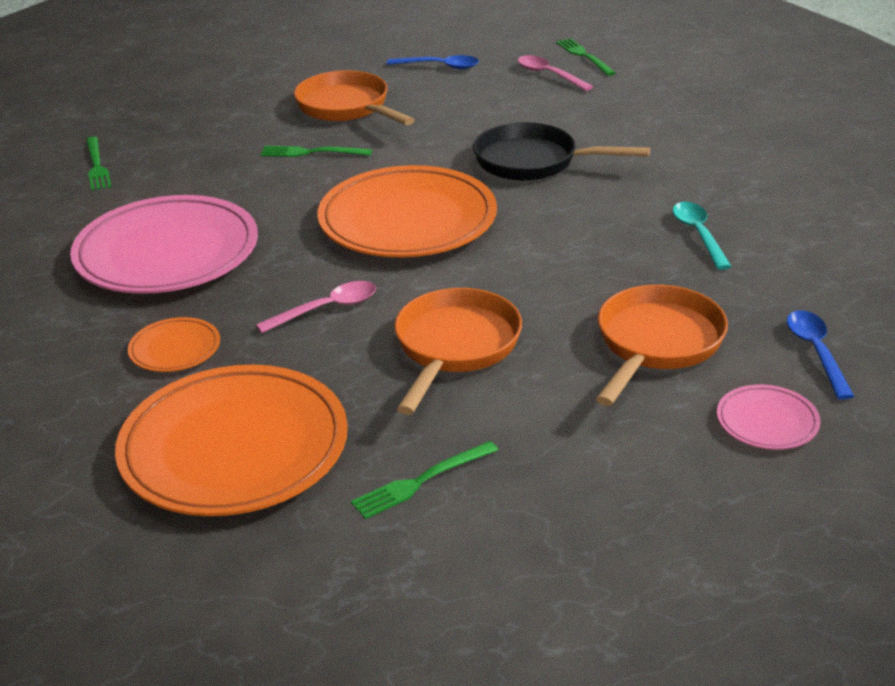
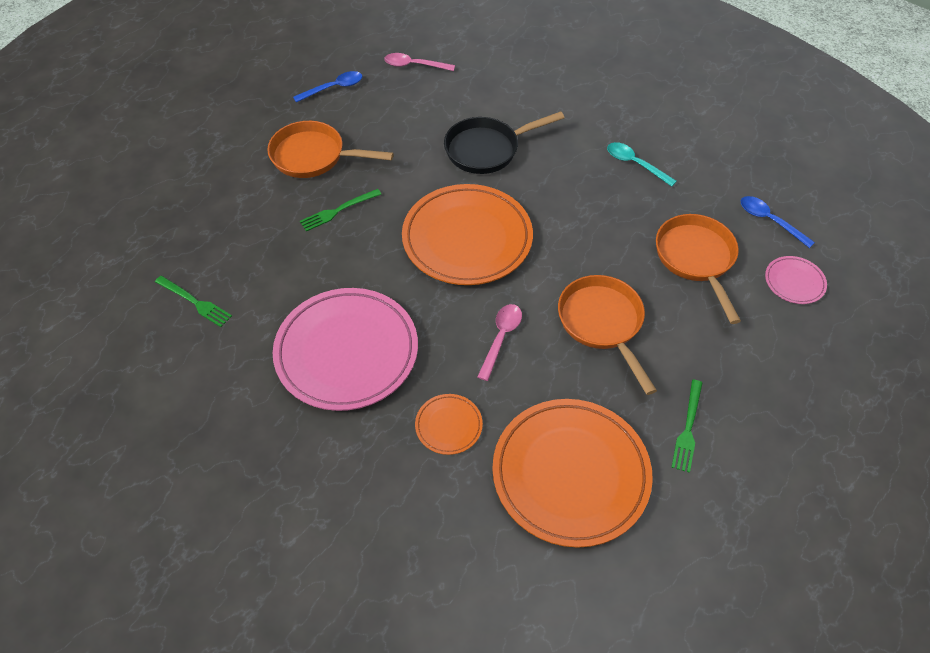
camera: 40 degrees left, 20 degrees up
green fork [556,38,616,76] -> none

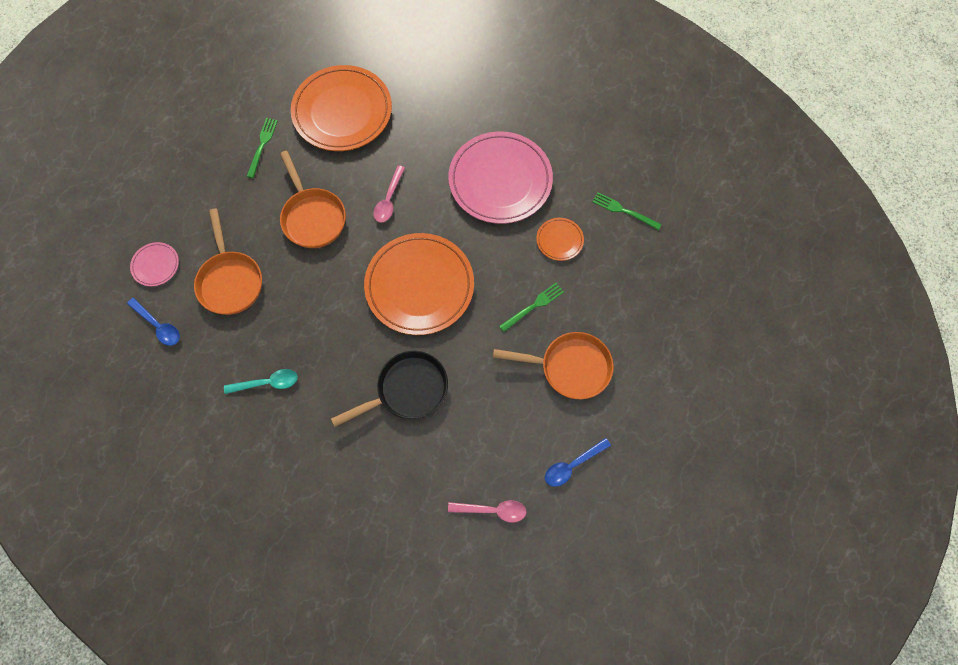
camera: 175 degrees right, 15 degrees up
orange plate [415,394,483,455] -> orange plate moved to [536,218,584,261]
turquoise spoon [607,142,677,187] -> turquoise spoon turned 45 degrees counterclockwise [224,369,298,394]

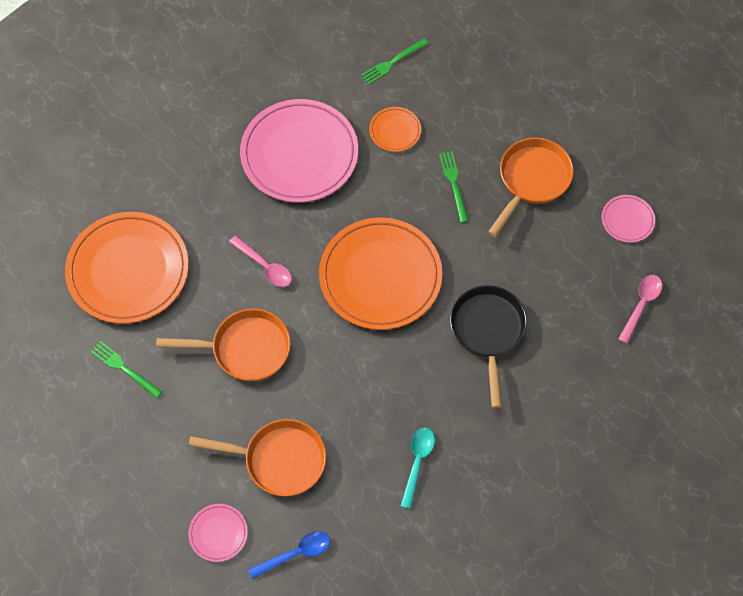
camera: 65 degrees left, 5 degrees down
blue spoon [545,438,611,487] -> pink plate [602,195,655,243]

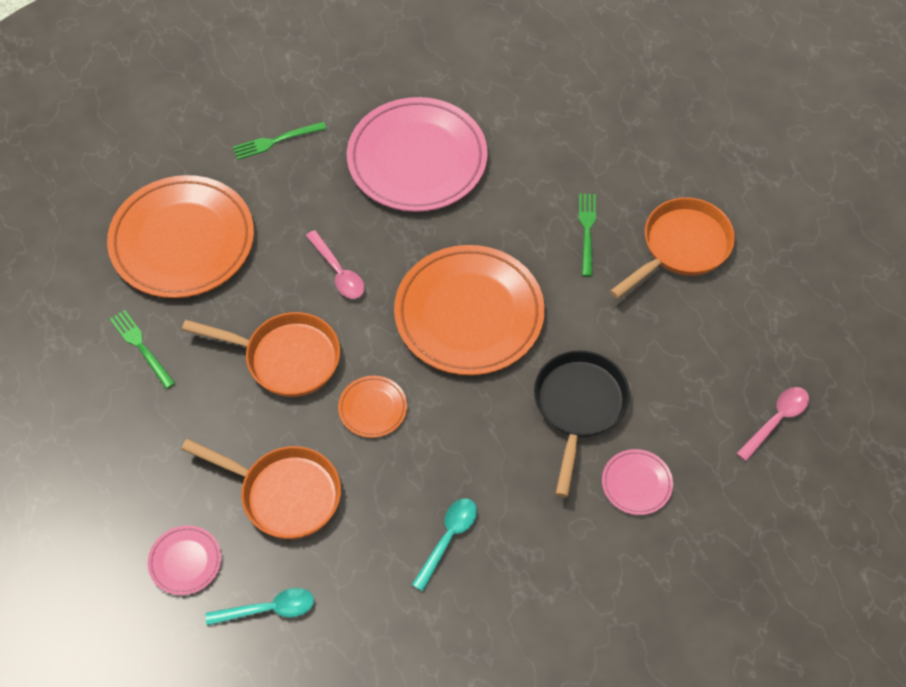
camera: 15 degrees right, 5 degrees down
blue spoon [248,531,330,579] -> turquoise spoon [205,588,314,626]
green fork [360,38,429,85] -> green fork moved to [233,122,327,160]
orange plate [369,107,421,152] -> orange plate moved to [338,376,407,438]
pink plate [602,195,655,243] -> pink plate moved to [602,449,673,515]

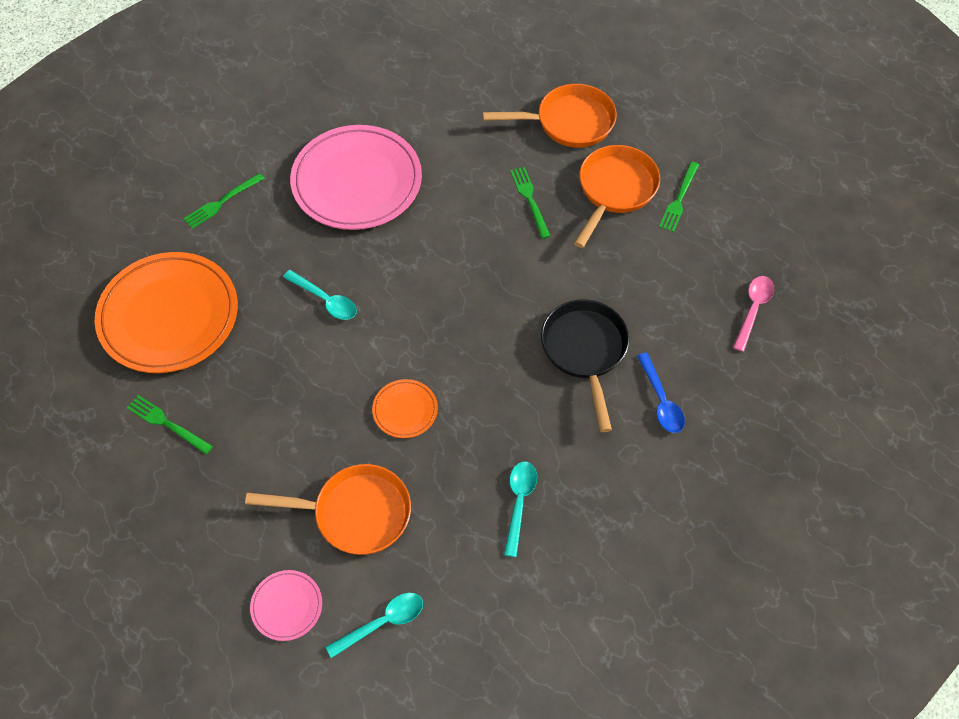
camera: 20 degrees left, 0 degrees up
orange pan [182,312,340,397] -> orange pan moved to [483,84,617,148]
pink spoon [306,230,365,299] -> turquoise spoon [283,270,357,320]
orange plate [394,245,545,375] -> none
pink plate [602,449,673,515] -> blue spoon [637,353,685,433]
none -> green fork [659,161,699,232]

